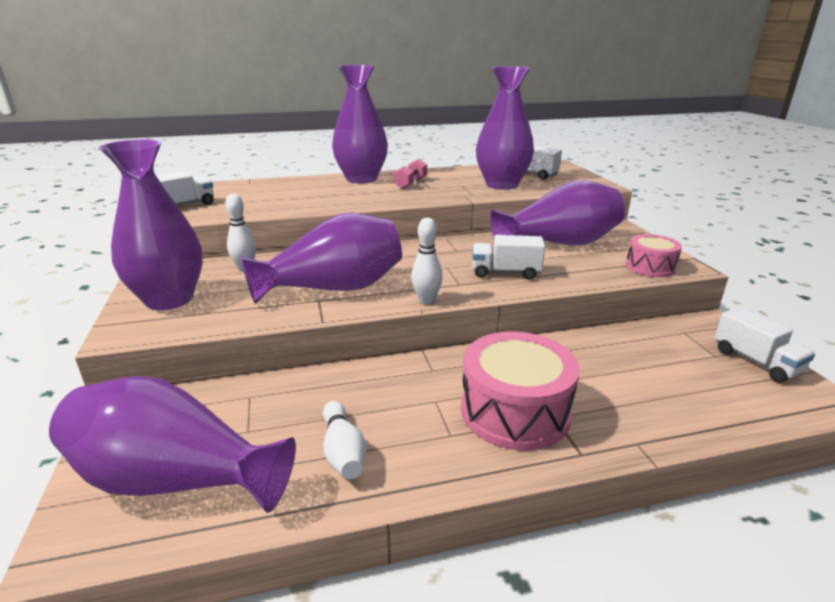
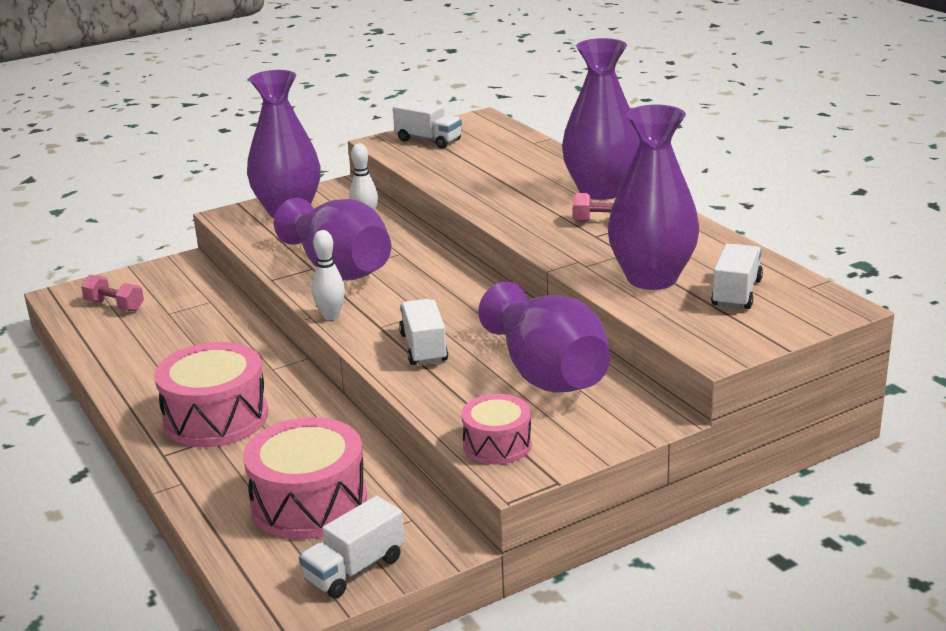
camera: 75 degrees right, 0 degrees up
purple vase [49,376,296,513] -> pink dumbbell [81,275,144,311]
white bowling pin [323,401,366,479] -> none
none -> pink drum [243,417,367,540]

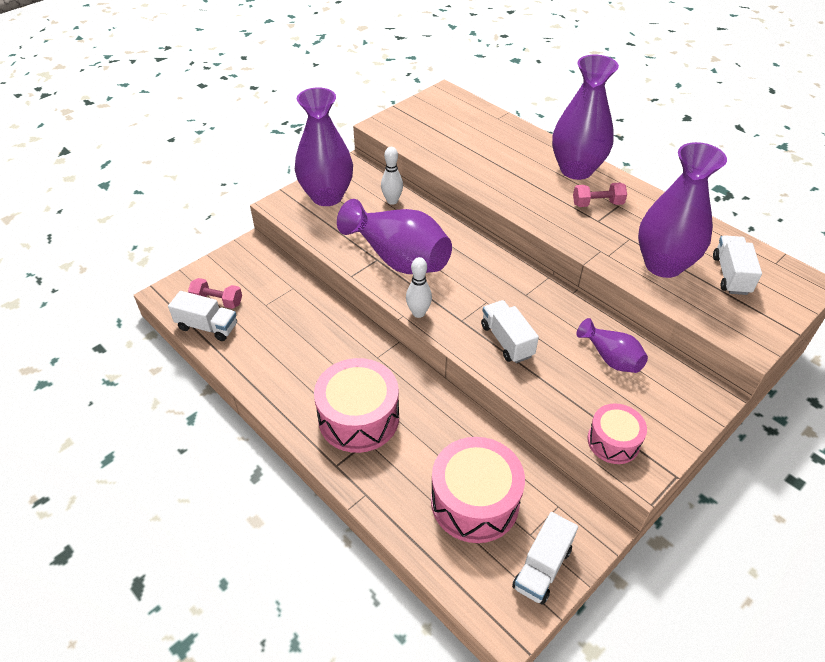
camera: 15 degrees left, 20 degrees up
white truck [393,99,462,149] -> white truck moved to [168,291,237,341]
purple vase [478,282,610,393] -> purple vase [577,318,648,373], size x0.53

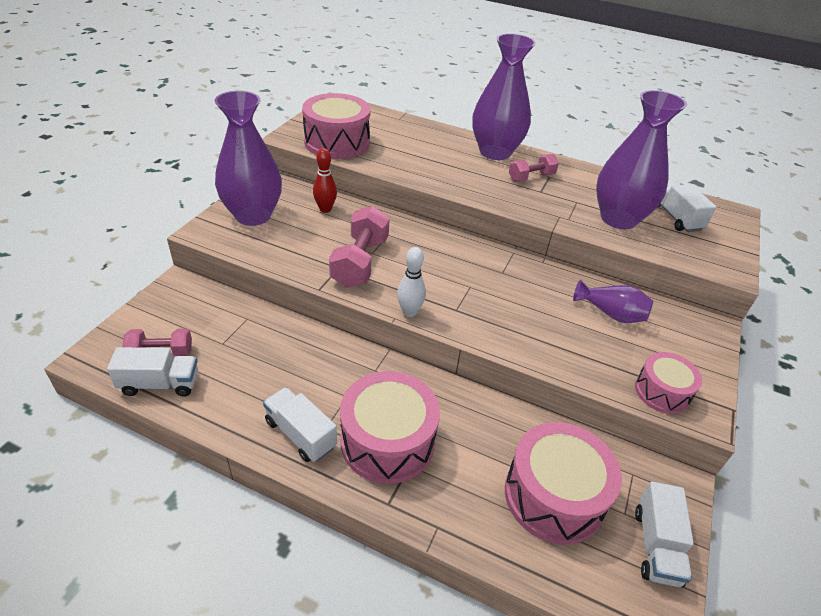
camera: 25 degrees left, 5 degrees down
purple vase [337,199,452,274] -> pink dumbbell [329,206,390,288]
white bowling pin [381,147,403,205] -> red bowling pin [313,148,337,213]
white truck [481,300,539,363] -> white truck moved to [263,387,337,462]
none -> pink drum [302,93,370,159]

